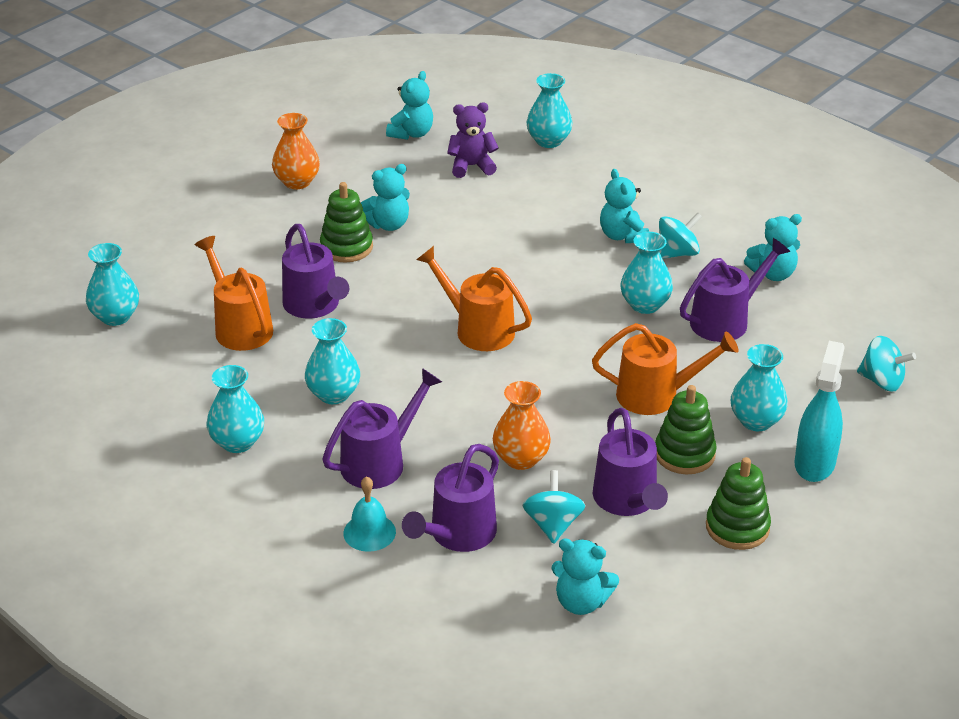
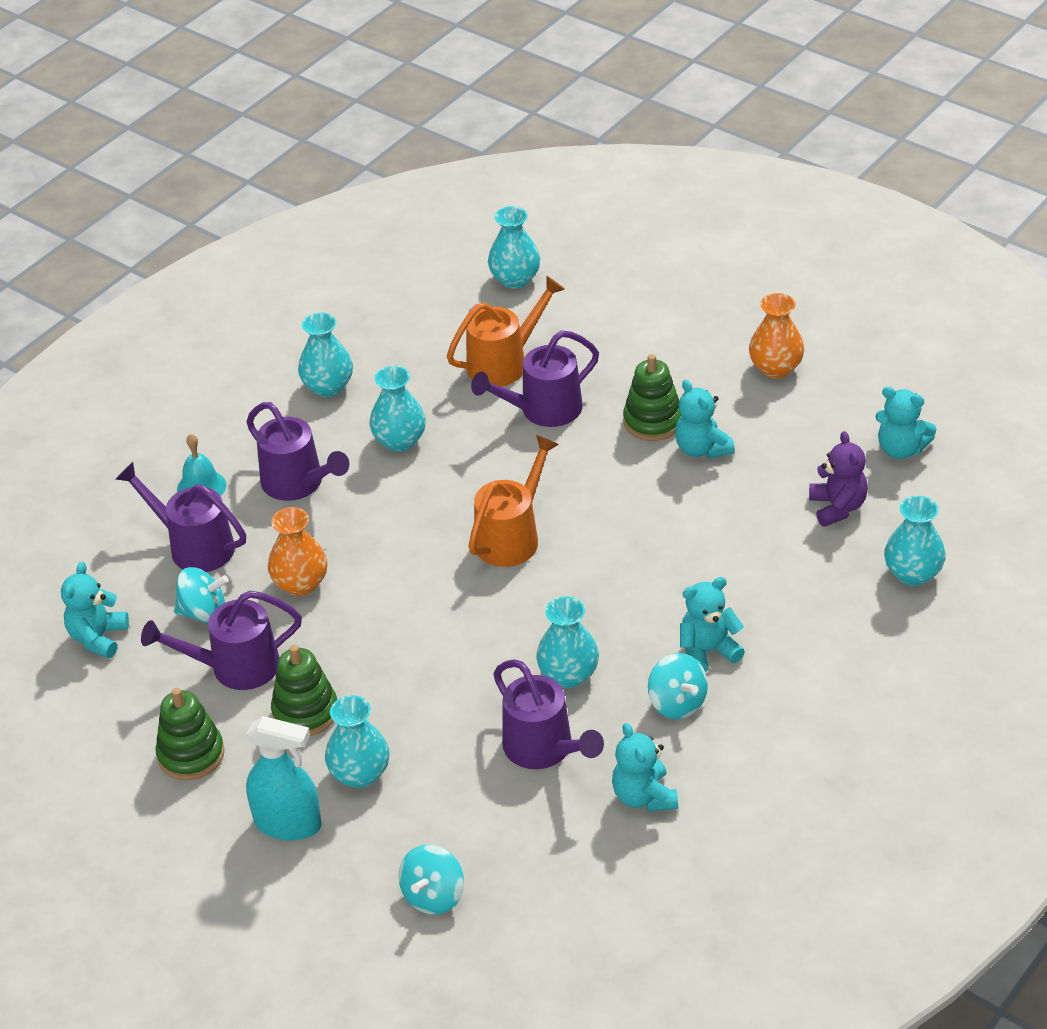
camera: 90 degrees right, 5 degrees up
orange watering can [592,323,738,415] -> none

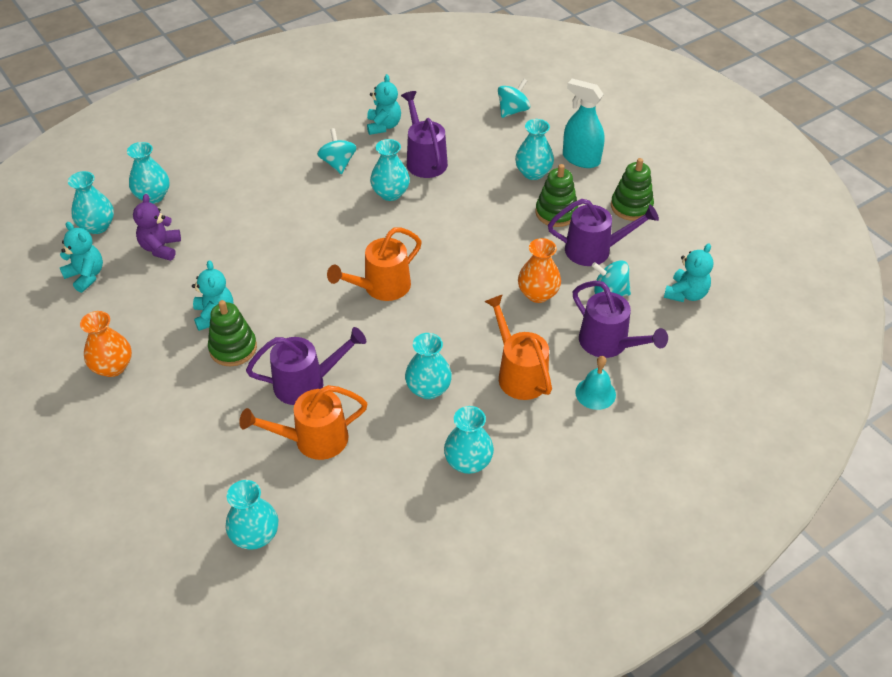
camera: 165 degrees left, 5 degrees up
purple watering can [247,402,349,501] -> orange watering can [484,294,552,400]
turquoise teddy bear [680,577,745,672] -> none
none -> turquoise vase [68,171,114,234]

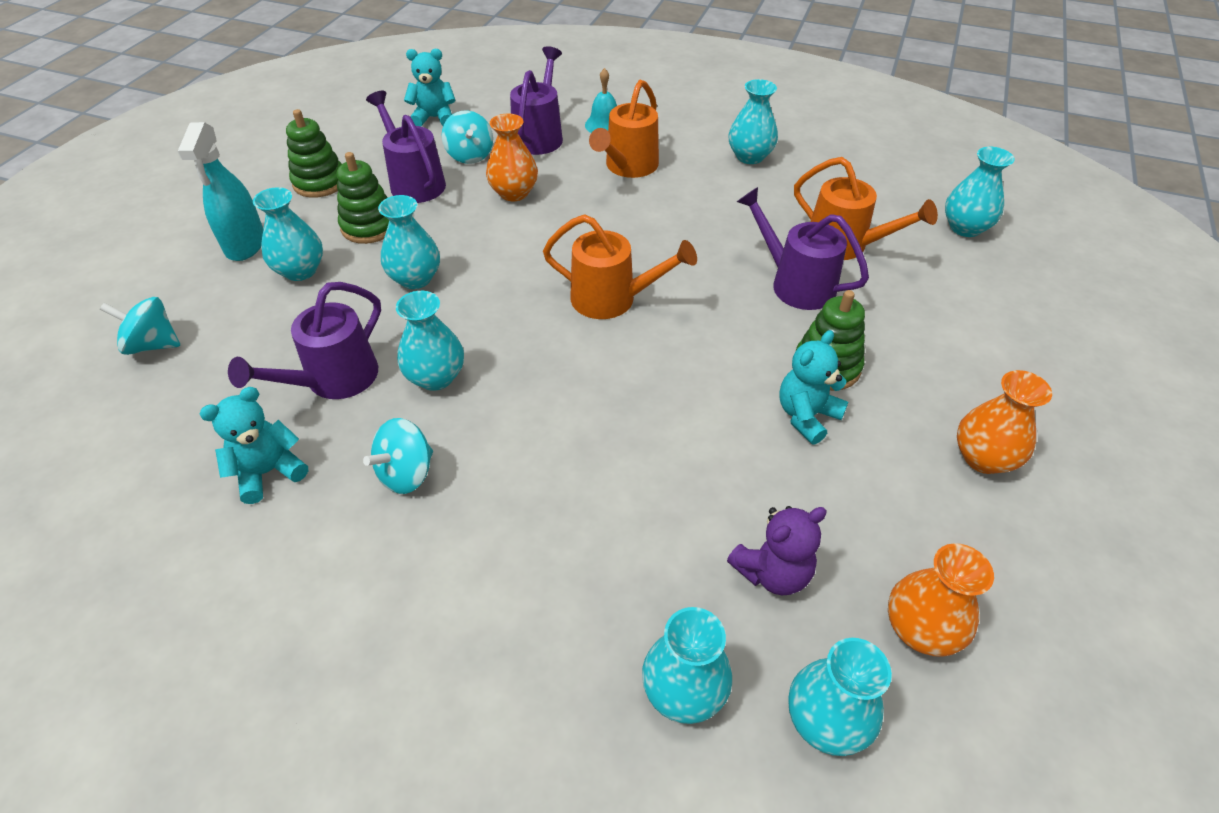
camera: 125 degrees left, 0 degrees up
turquoise teddy bear [60,222,103,293] -> orange vase [888,543,994,657]
turquoise vase [405,333,452,399] -> turquoise vase moved to [378,195,440,289]

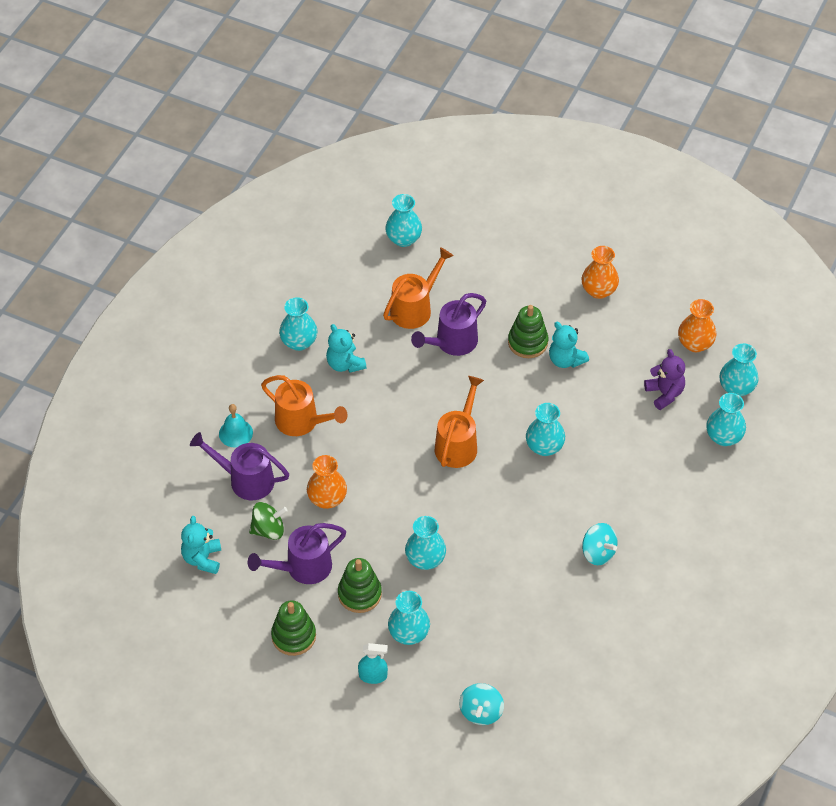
camera: 85 degrees left, 5 degrees up
turquoise spray bottle [177,122,263,261] -> turquoise spray bottle [358,643,388,684], size x0.62
turquoise teddy bear [200,387,308,504] -> turquoise teddy bear moved to [326,324,367,373]
purple watering can [228,282,381,399] -> none
turquoise vase [396,291,464,391] -> turquoise vase moved to [526,403,565,456]
turquoise spinning top [442,110,493,164] -> green spinning top [249,502,288,540]

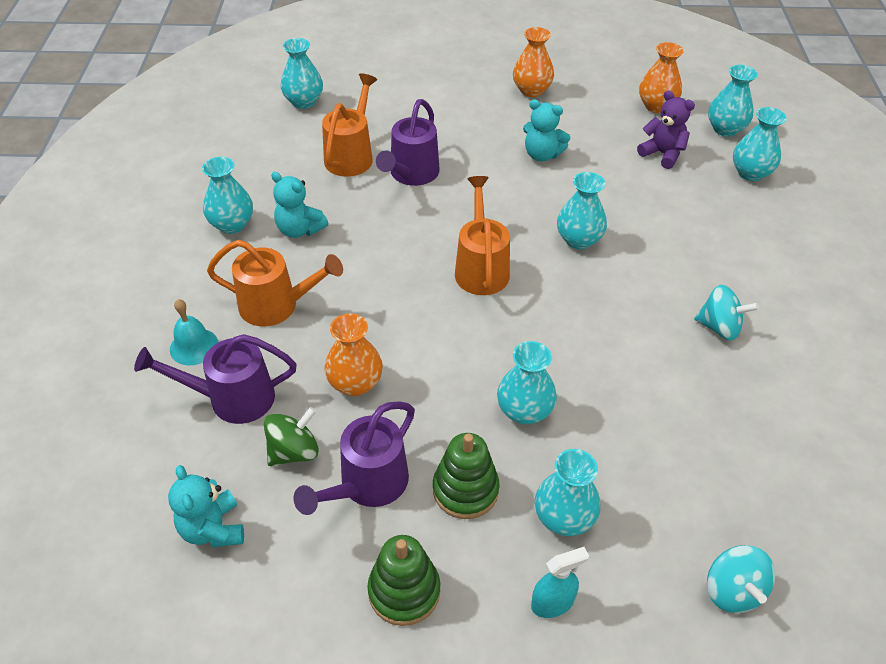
camera: 25 degrees left, 5 degrees down
green stacking toy [508,305,548,358] -> none

